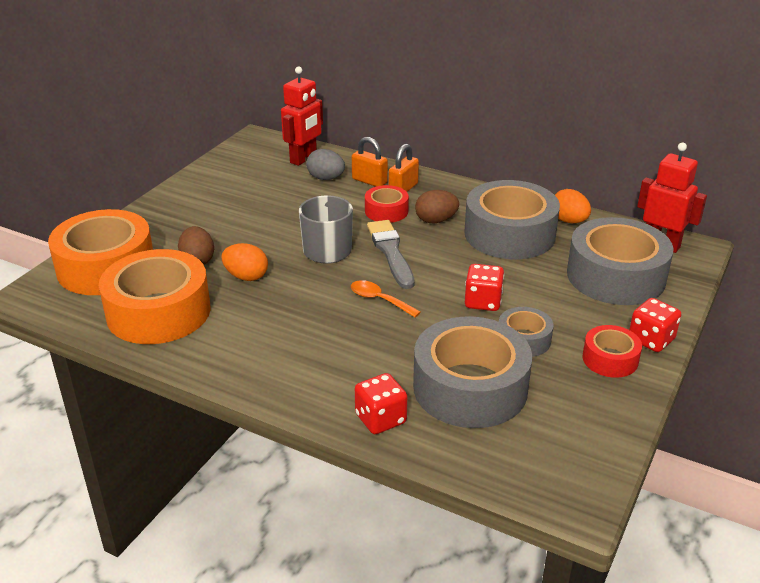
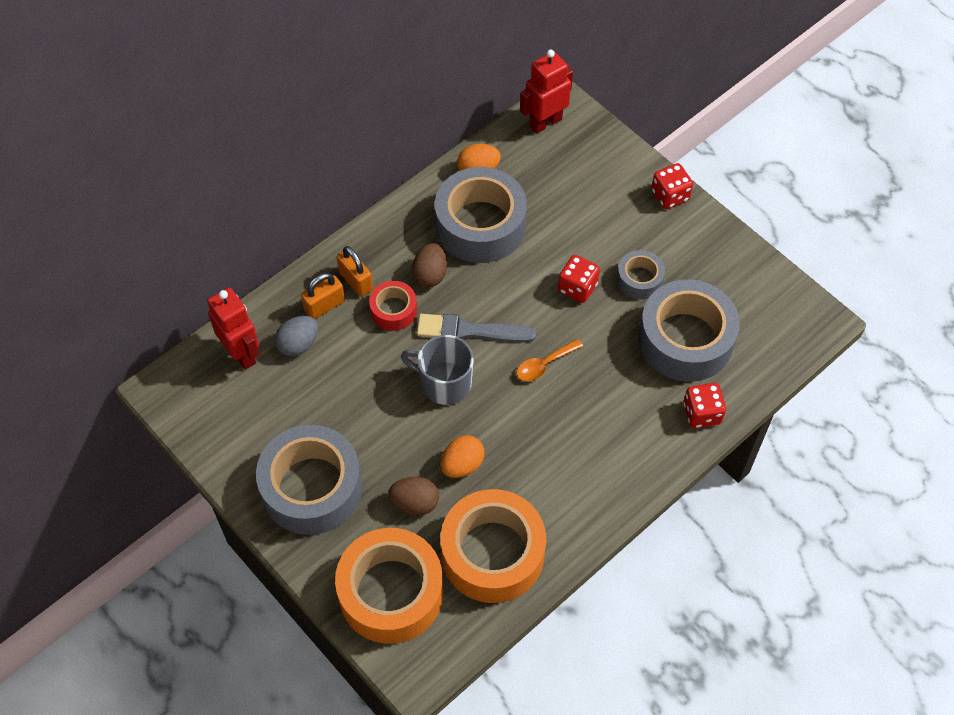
camera: 70 degrees left, 25 degrees up
grey tape [567,217,674,305] -> grey tape moved to [256,425,362,535]
red tape [582,325,642,378] -> none

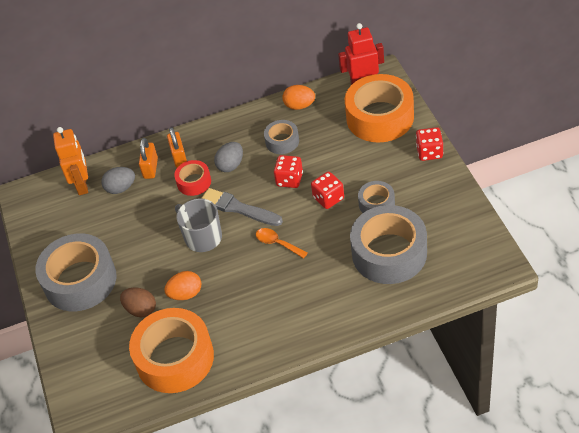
camera: 30 degrees right, 10 degrees down
red robot [207,287,259,370] -> orange robot [53,127,88,195]
orange padlock [301,273,345,319] -> orange padlock turned 75 degrees counterclockwise [139,138,158,179]
orange tape [335,528,443,644] -> orange tape moved to [345,74,414,142]
brown egg [412,243,447,287] -> grey egg [214,142,243,172]
grey tape [435,167,527,263] -> grey tape [264,120,299,154], size x0.50
orange spoon [517,339,583,381] -> orange spoon turned 45 degrees clockwise [256,228,308,258]
red dice [684,383,726,428] -> red dice moved to [274,155,303,188]

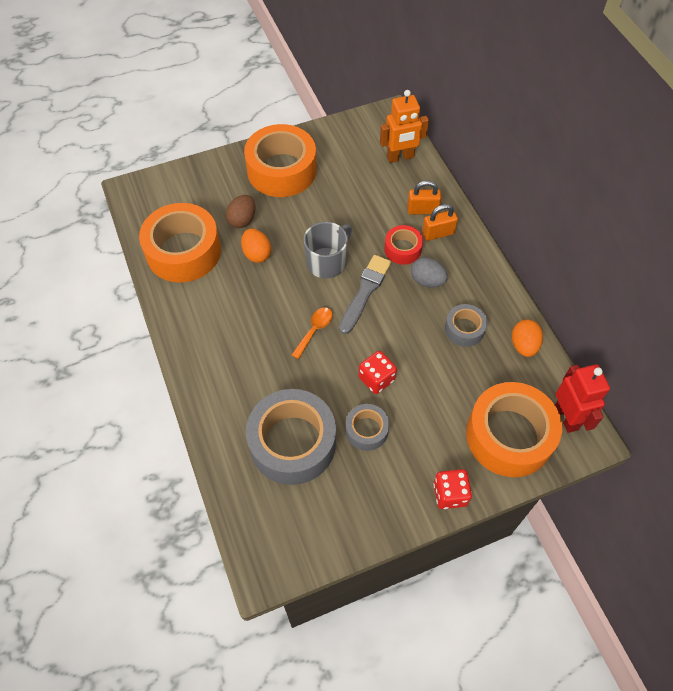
camera: 80 degrees right, 10 degrees up
grey tape [35,233,117,311] -> orange tape [244,124,317,197]
grey egg [101,167,135,194] -> none
red dice [274,155,303,188] -> none

